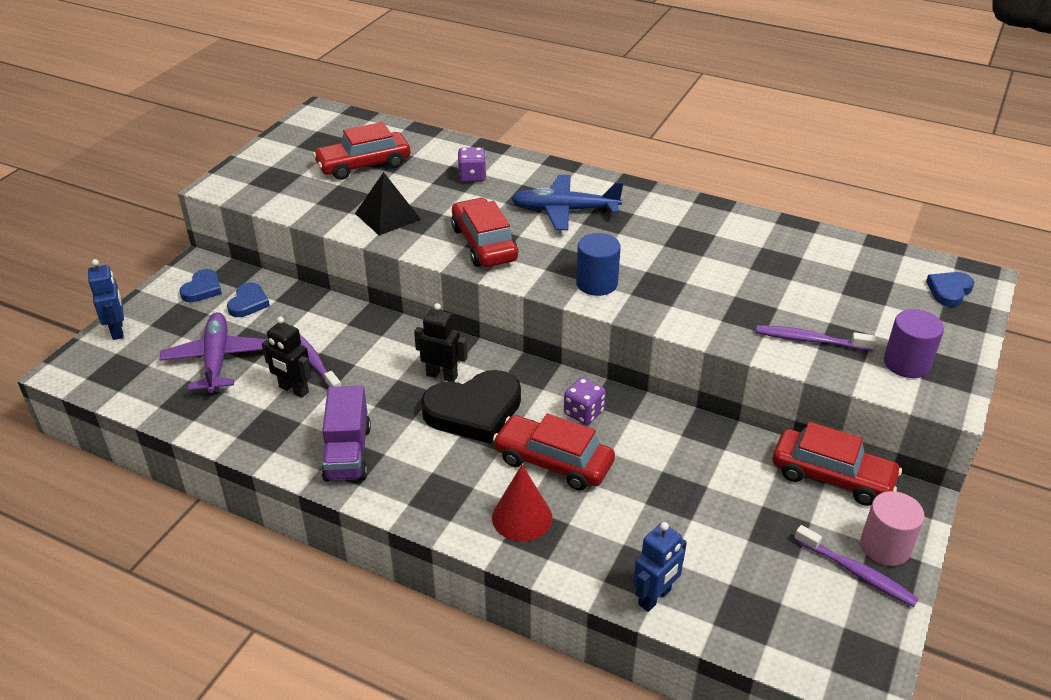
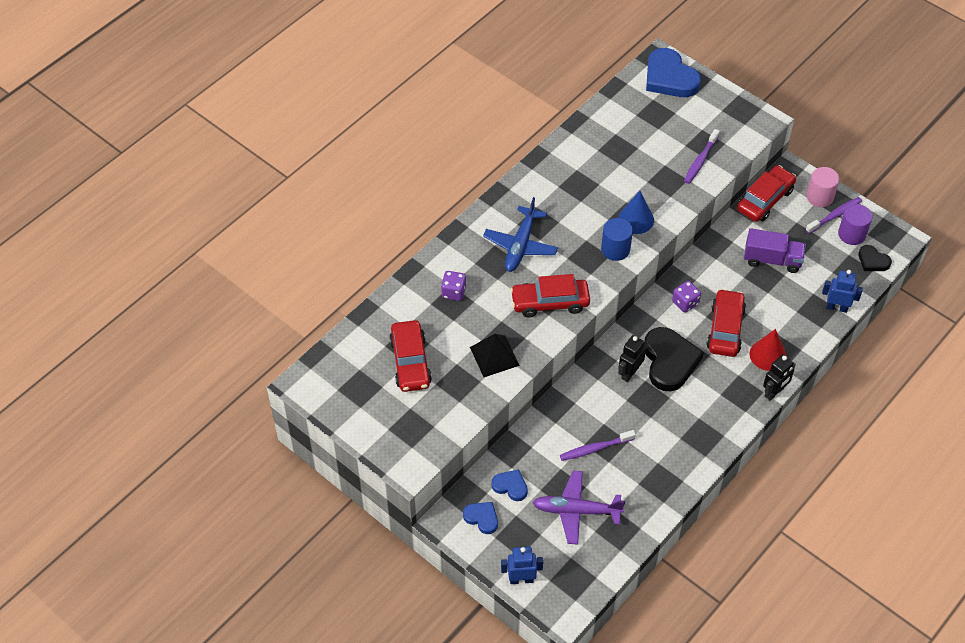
camera: 75 degrees left, 15 degrees up
black robot [262,317,311,398] -> black robot moved to [763,354,796,401]
purple truck [322,386,371,482] -> purple truck moved to [744,228,806,273]
red car [493,413,615,491] -> red car turned 150 degrees clockwise [707,289,746,357]
blue robot [633,522,687,612] -> blue robot turned 45 degrees counterclockwise [822,270,863,313]
purple cylinder [884,309,944,378] -> purple cylinder moved to [838,204,872,245]
blue heart [926,272,975,307] -> blue heart [646,48,701,97], size x1.93
none -> blue cone [618,191,654,234]
none -> black heart [858,245,892,271]

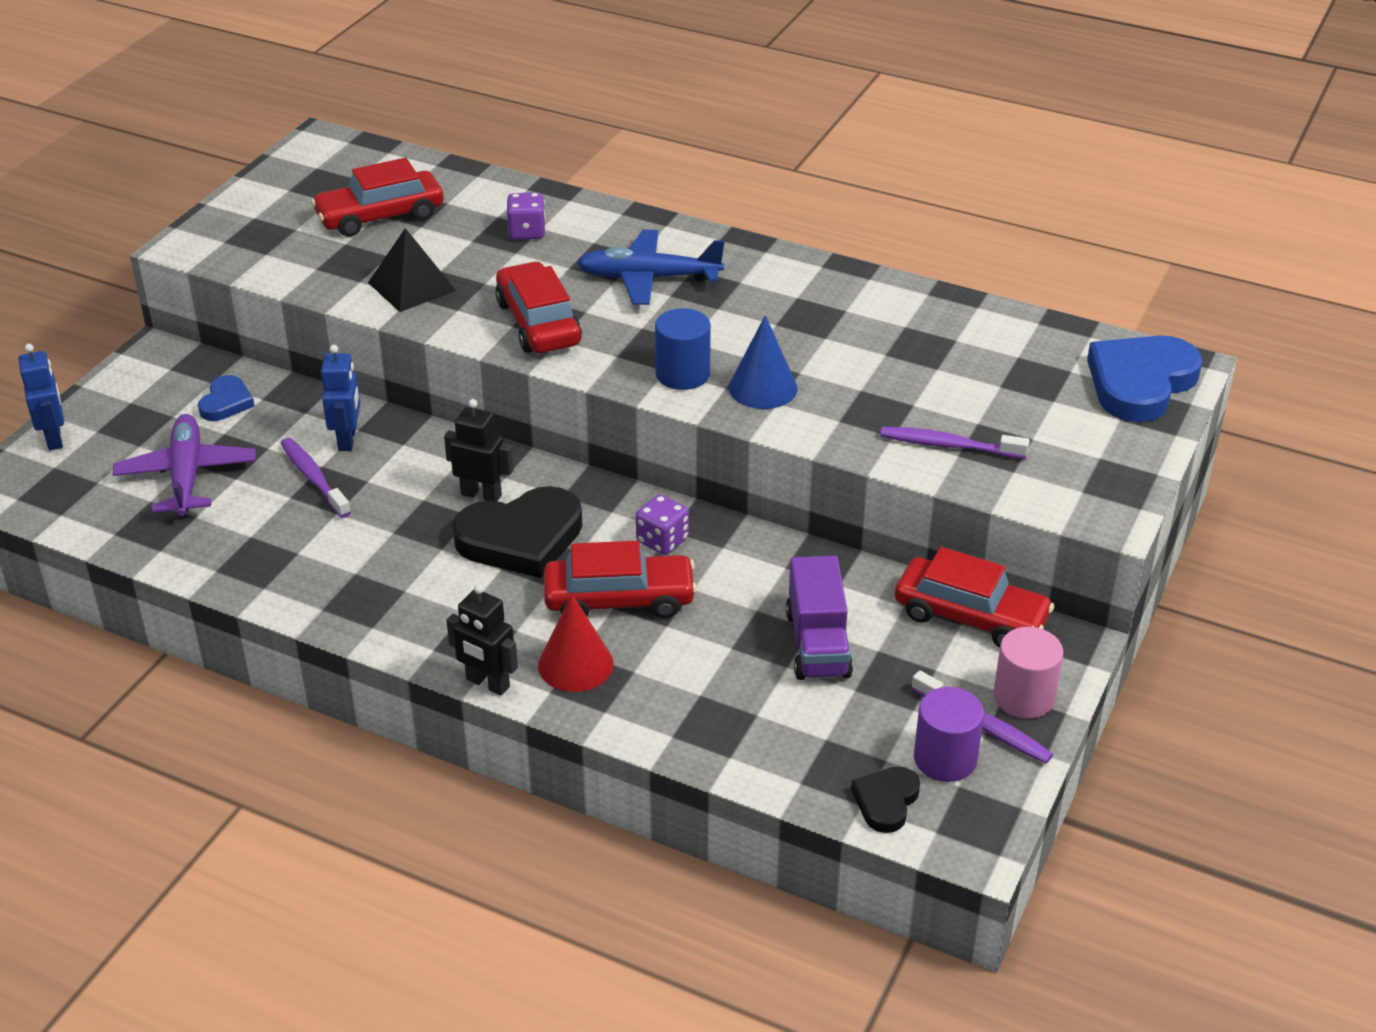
camera: 75 degrees right, 15 degrees down
blue heart [463,502,498,534] -> none
blue robot [822,270,863,313] -> blue robot moved to [321,345,361,451]

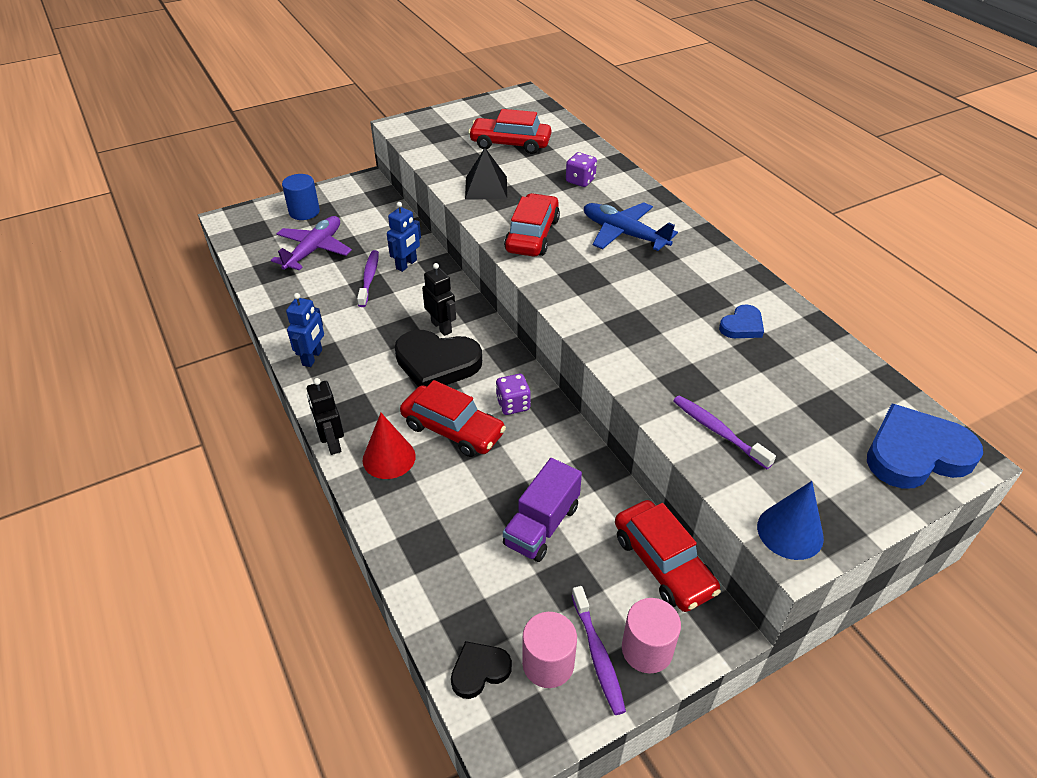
camera: 35 degrees right, 5 degrees up
blue robot [18,344,64,450] -> blue robot moved to [286,293,324,367]
blue heart [198,375,255,421] -> blue heart moved to [719,304,764,338]
blue cylinder [655,308,711,390] -> blue cylinder moved to [282,174,320,220]
blue cone [729,315,797,409] -> blue cone moved to [757,481,824,560]
purple cylinder [914,687,984,782] -> pink cylinder [522,612,577,688]

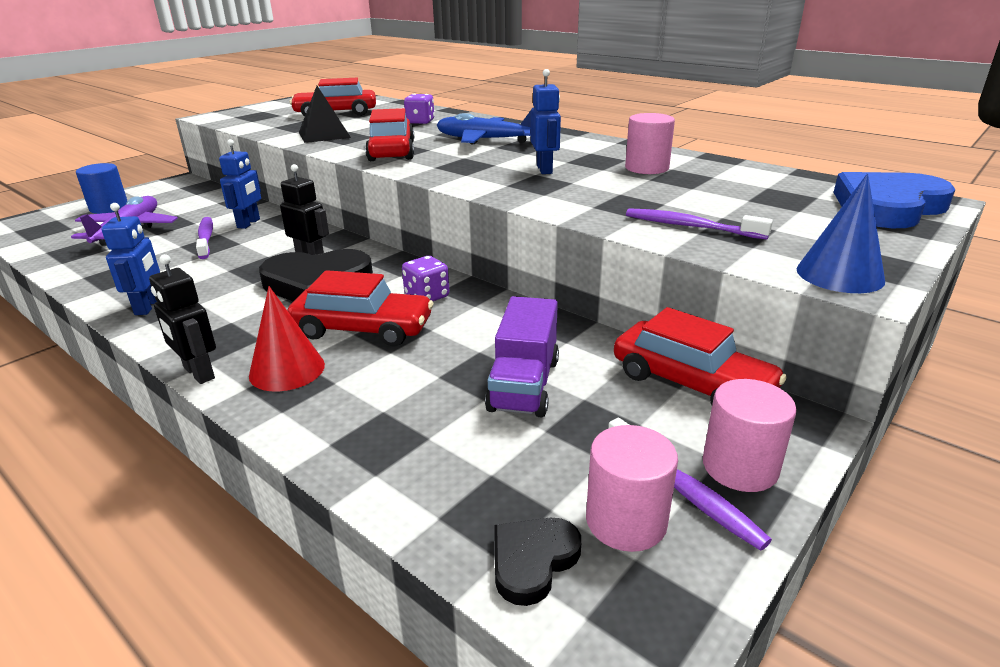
camera: 20 degrees left, 15 degrees down
blue heart [719,304,764,338] -> pink cylinder [625,113,675,174]
none -> blue robot [531,69,561,174]

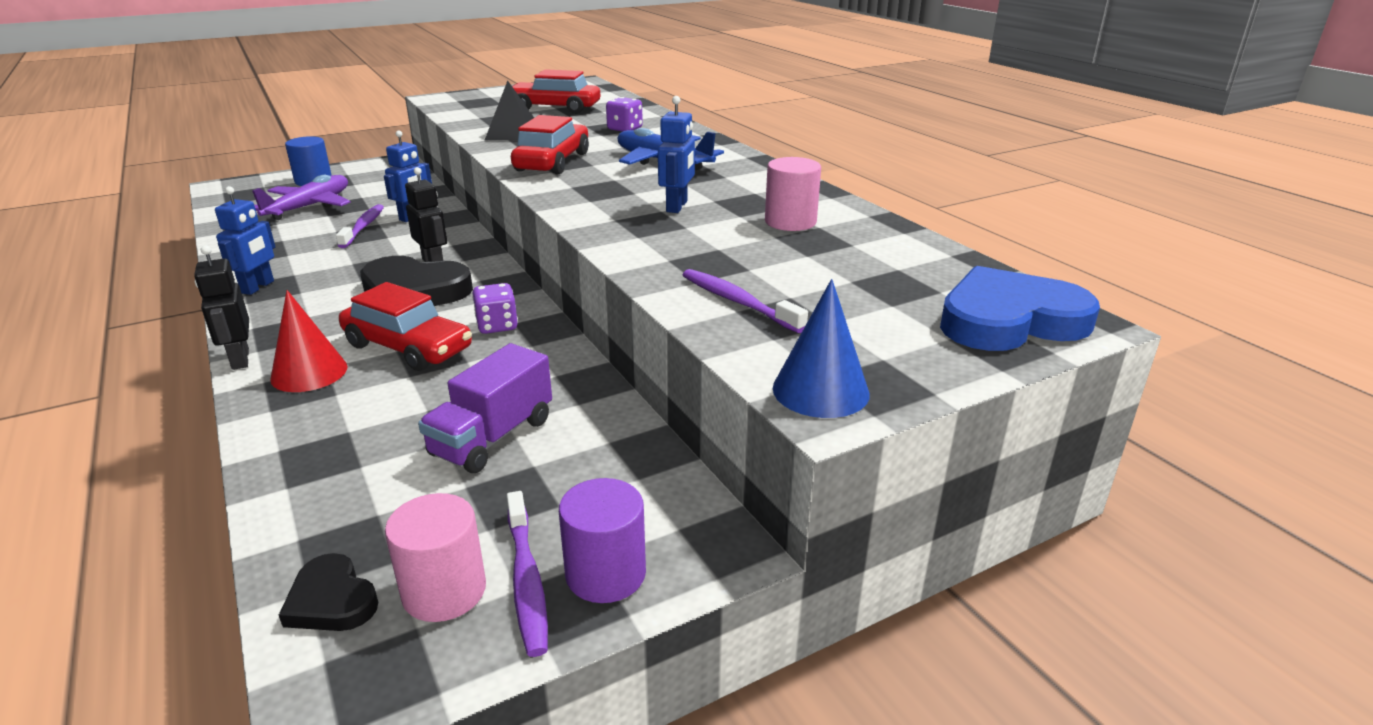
camera: 20 degrees right, 0 degrees up
black heart [494,518,581,606] -> black heart turned 105 degrees counterclockwise [279,553,378,631]
red car [614,307,787,405] -> none
pink cylinder [703,379,797,492] -> purple cylinder [559,478,646,603]

